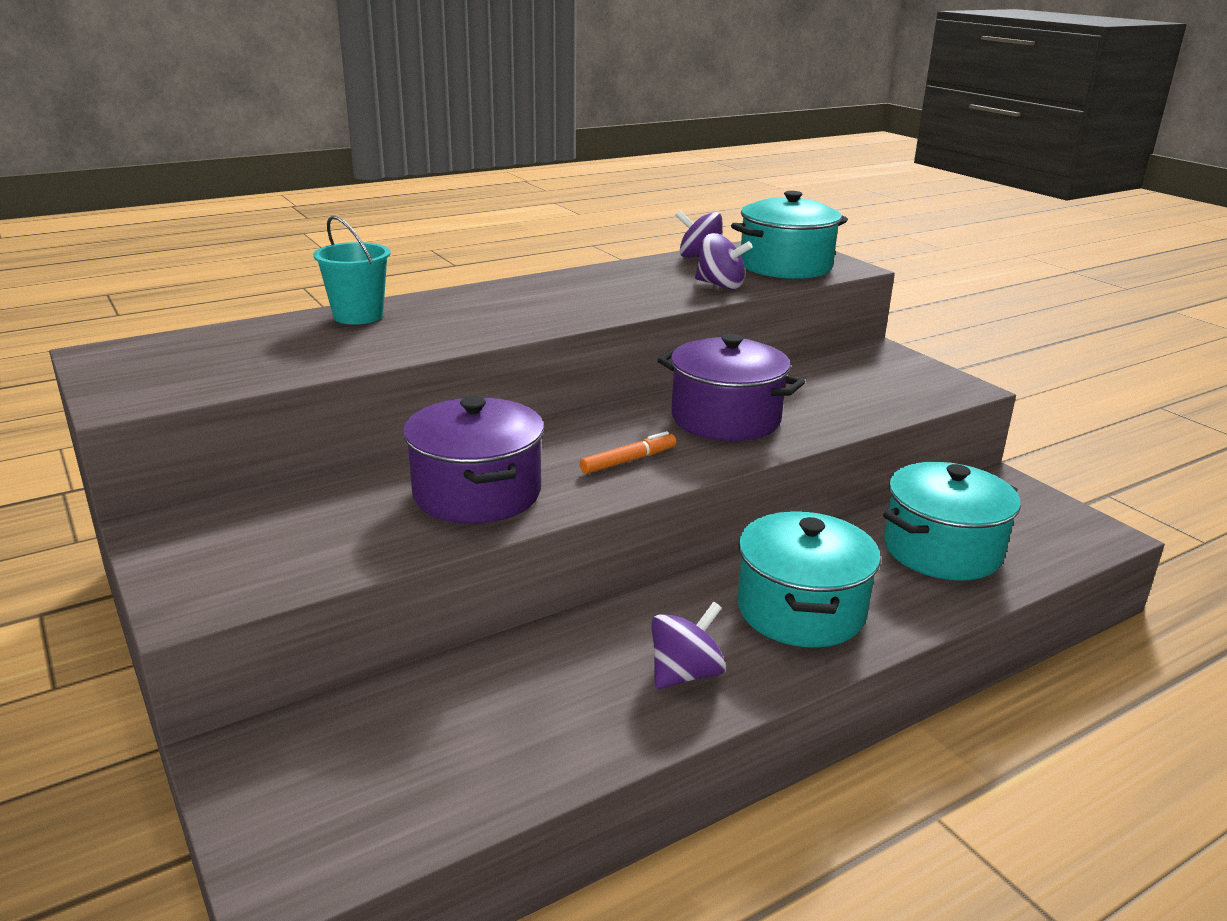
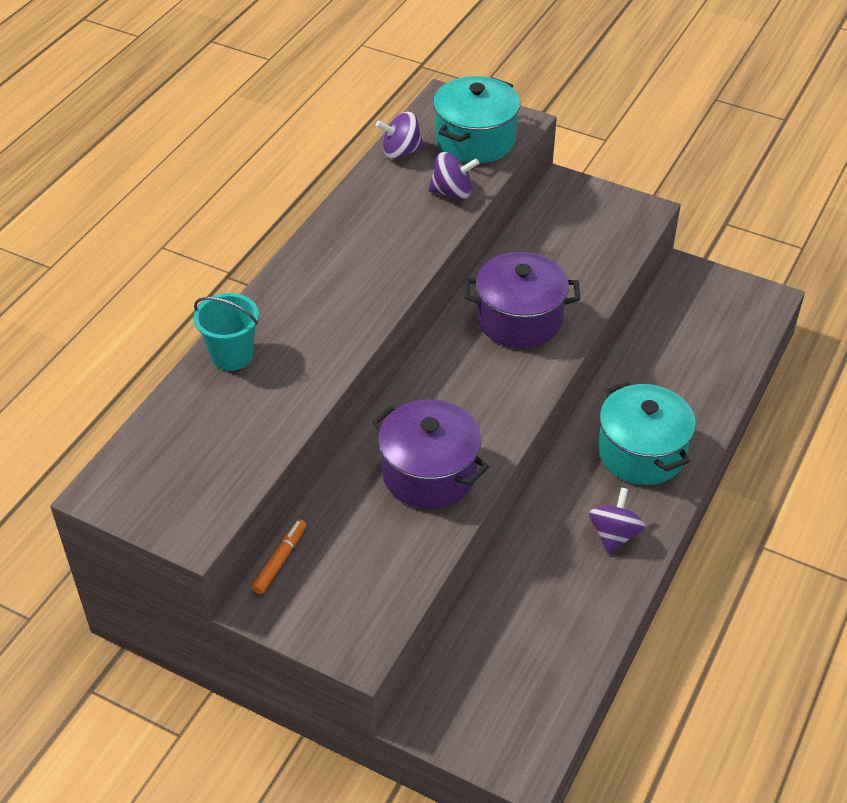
camera: 30 degrees left, 20 degrees up
orange marker [580,431,676,474] -> orange marker moved to [252,519,306,594]
turquoise pot [883,462,1021,581] -> none

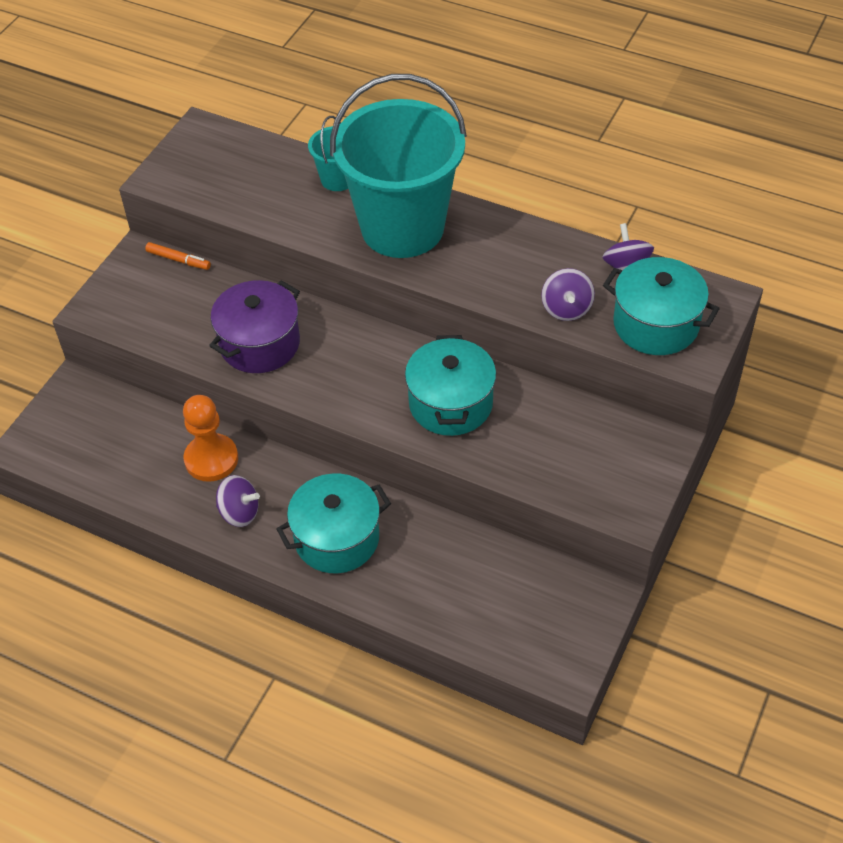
camera: 90 degrees right, 5 degrees up
purple pot [464,252,580,348] -> turquoise pot [405,335,496,436]
none -> orange pawn [183,395,238,482]
none -> turquoise bucket [330,74,467,258]

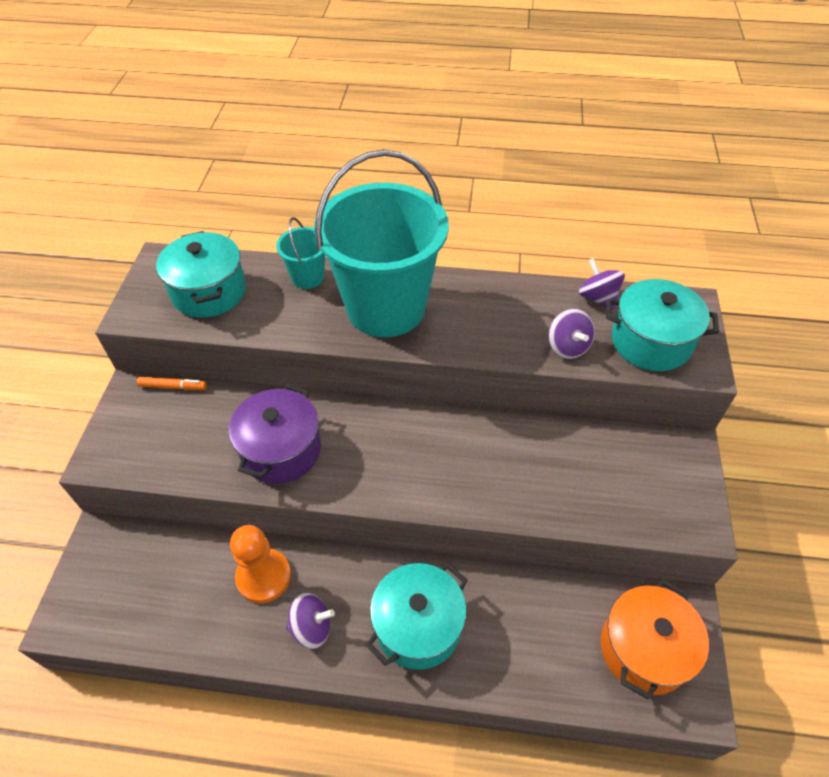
camera: 20 degrees left, 0 degrees up
turquoise pot [405,335,496,436] -> turquoise pot moved to [156,231,246,318]
none -> orange pot [601,579,709,699]

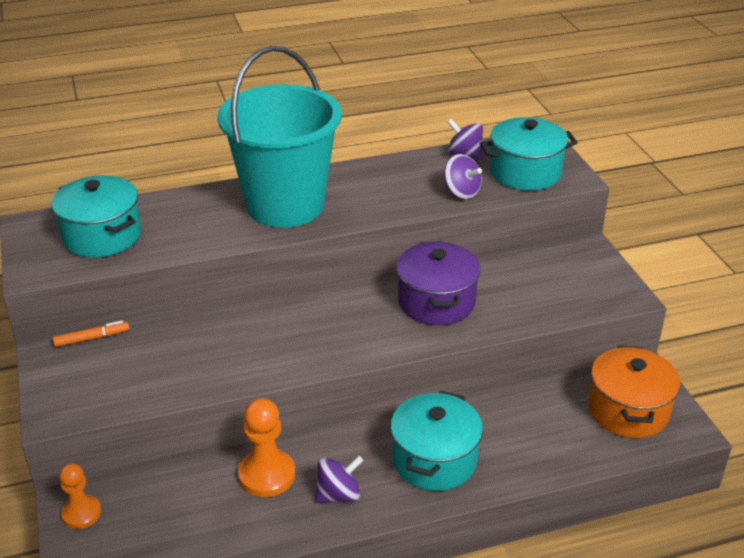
camera: 25 degrees left, 15 degrees down
purple pot [229,384,321,484] -> purple pot moved to [396,241,481,325]
turquoise bucket [276,217,325,289] -> none
none -> orange pawn [59,463,101,529]

